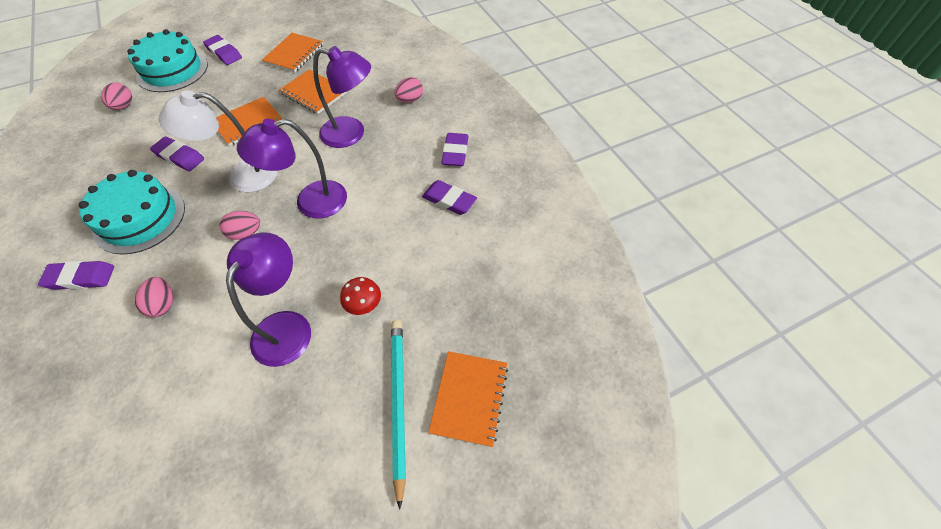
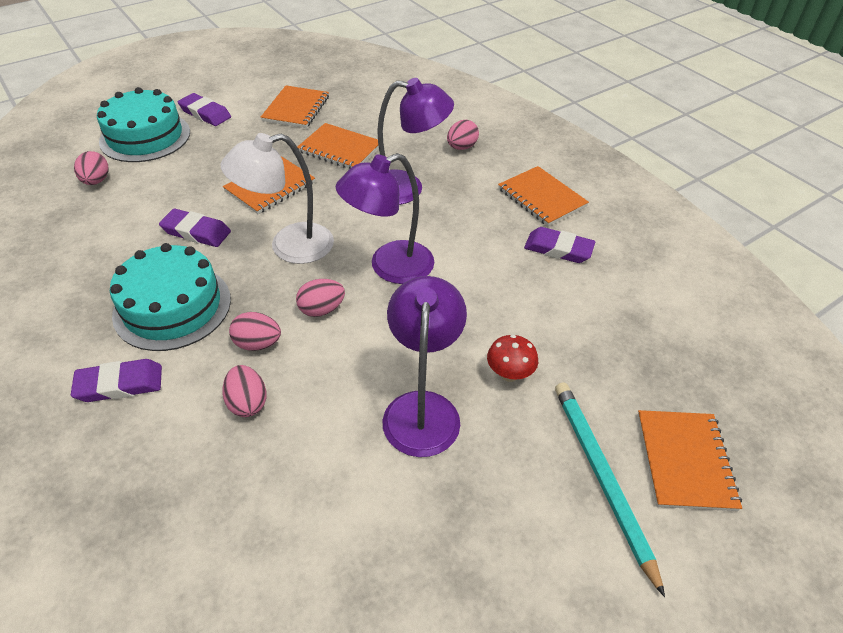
camera: 10 degrees left, 10 degrees down
purple eraser [441,133,468,166] -> orange notebook [498,166,589,226]
none -> pink egg [229,312,281,351]

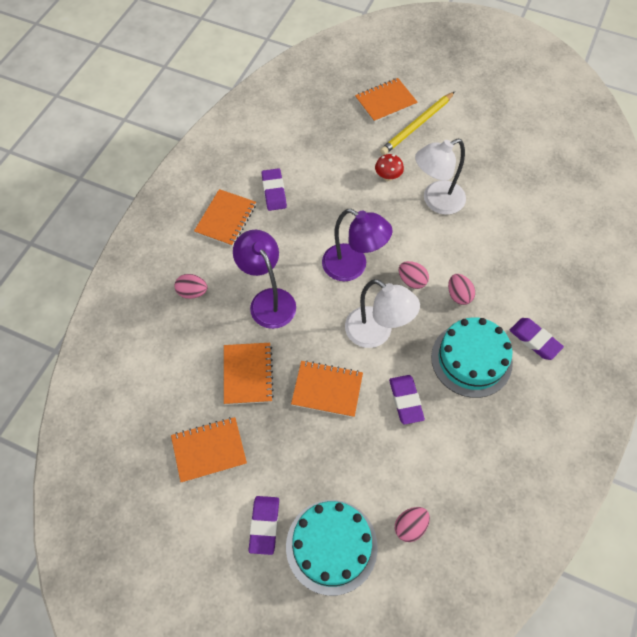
camera: 120 degrees left, 15 degrees up
pink egg [222,365,267,417] -> none
purple lamp [383,276,467,457] -> white lamp [415,139,466,215]
turquoise pencil [555,382,665,597] -> yellow pencil [380,92,455,155]

